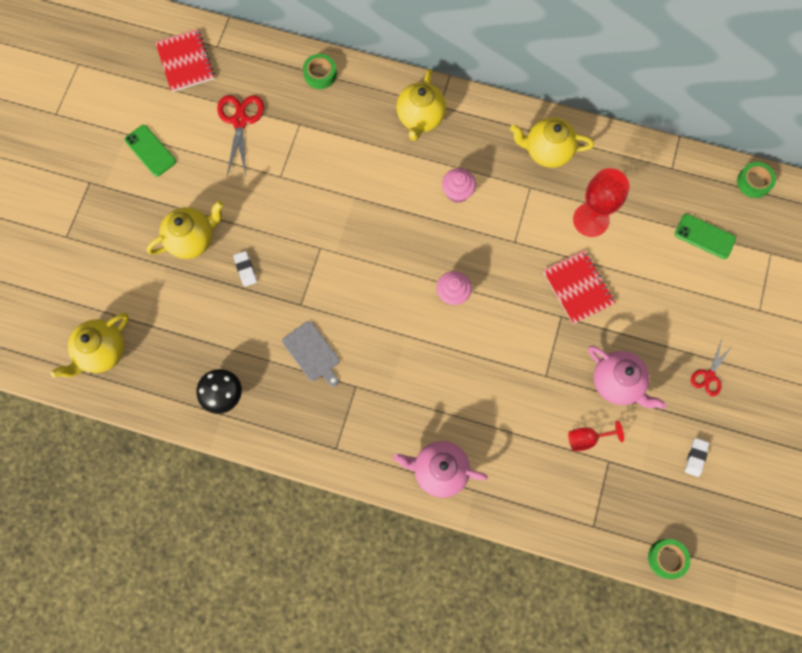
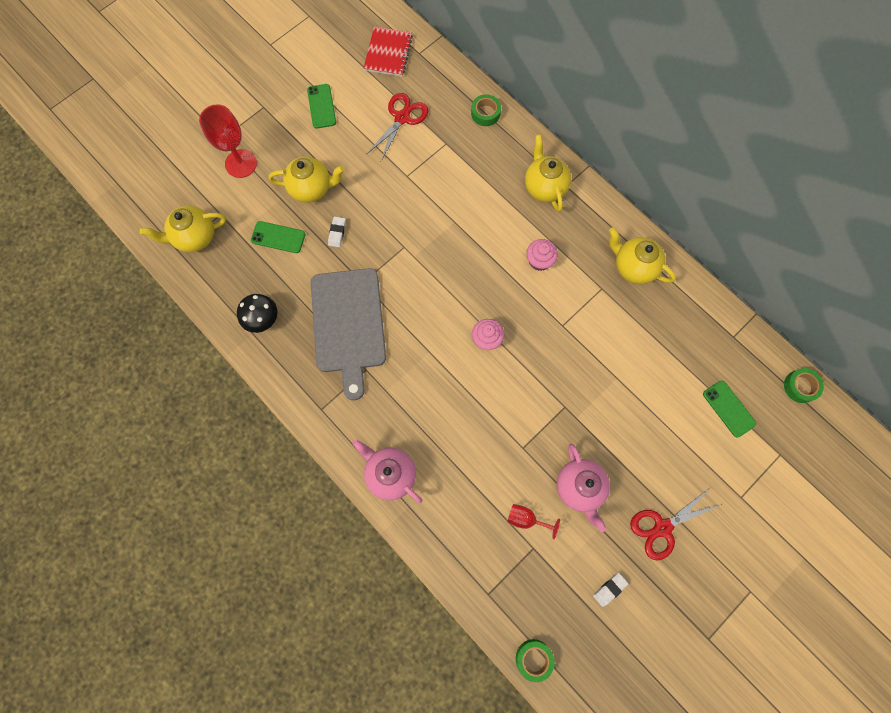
camera: 30 degrees right, 0 degrees up
grey cutting board [282,321,340,387] -> grey cutting board [311,268,386,400], size x2.10
yellow teapot [396,69,446,141] -> yellow teapot turned 120 degrees clockwise [525,134,571,212]
red notebook [543,250,616,324] -> none
red goblet [573,168,629,237] -> red goblet moved to [199,104,257,178]
red scissors [691,340,733,396] -> red scissors [630,487,722,560], size x1.65
none -> green phone [251,221,306,253]

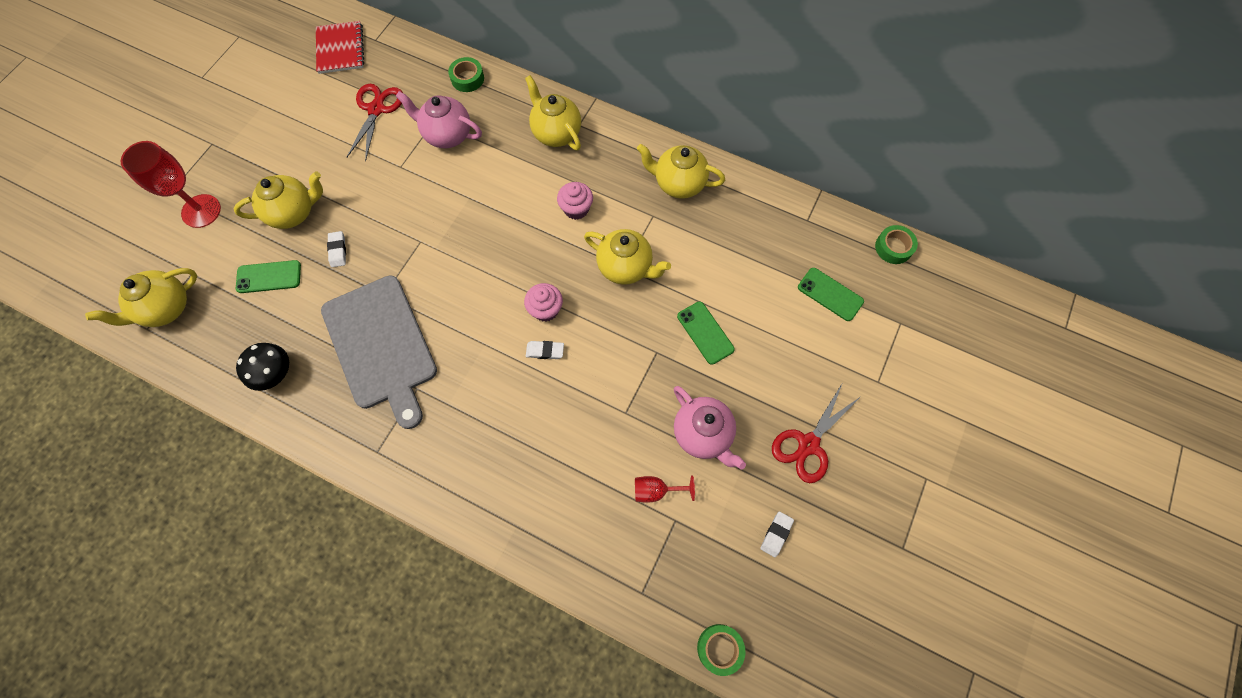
camera: 20 degrees left, 5 degrees down
green phone [307,84,336,128] -> green phone moved to [677,302,735,365]
pink teapot [352,439,422,503] -> pink teapot moved to [396,91,482,148]
none -> white eraser [526,341,564,359]
none -> yellow teapot [584,229,671,285]

